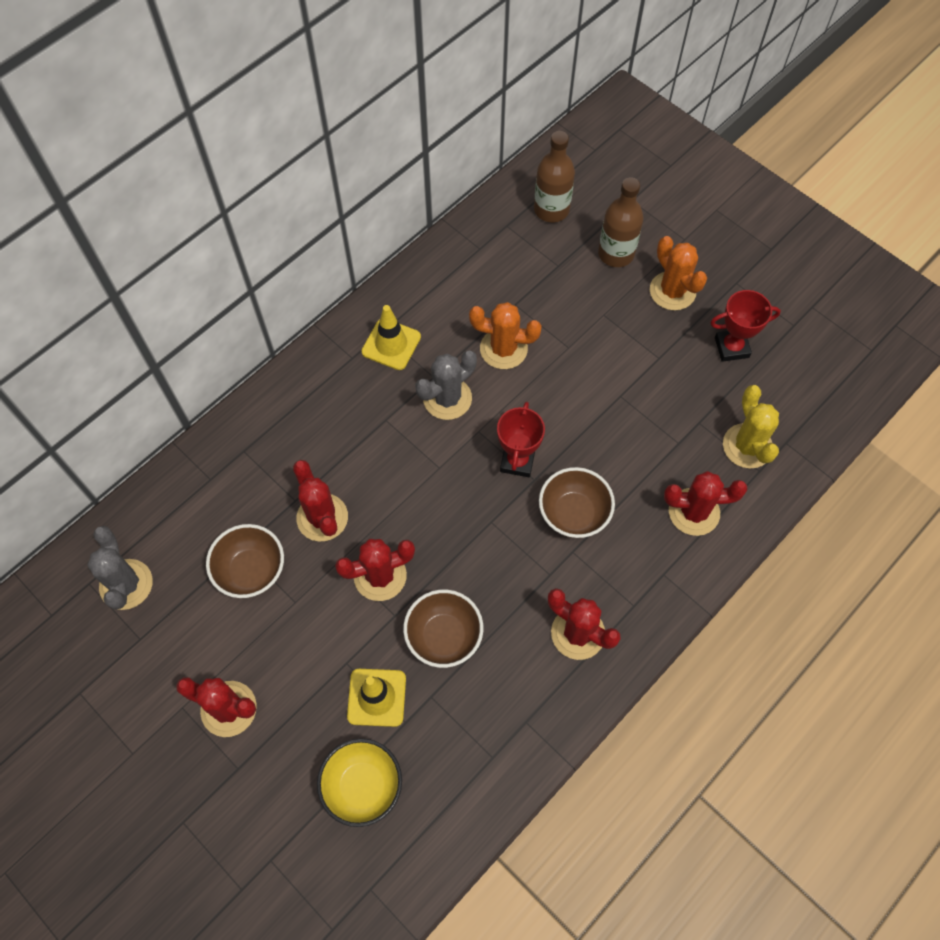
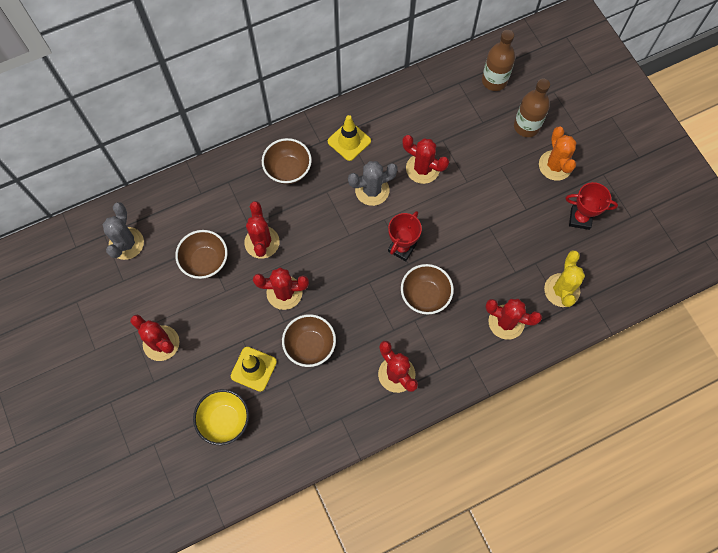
camera: 20 degrees right, 5 degrees up
orange cactus [469,302,542,369] -> red cactus [402,135,449,184]
none -> brown bowl [262,138,312,184]

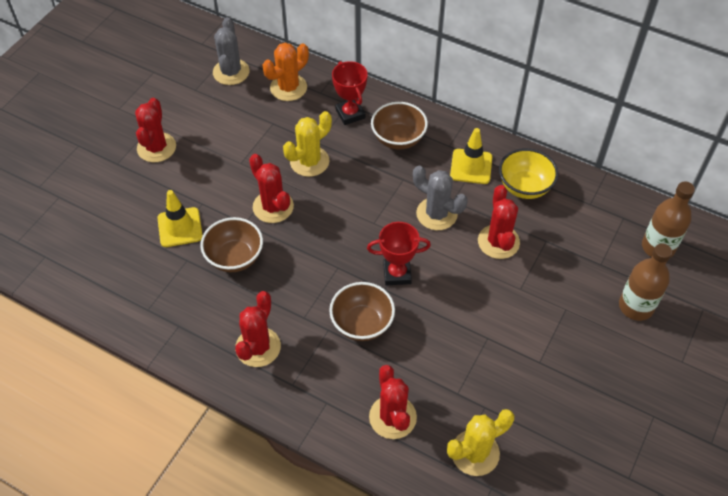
camera: 55 degrees right, 15 degrees down
grey cactus [103,202,144,260] -> grey cactus turned 60 degrees counterclockwise [213,17,250,85]
brown bowl [175,230,228,279] -> none
yellow bowl [193,389,249,445] -> yellow bowl moved to [499,148,558,199]
red cactus [244,201,280,259] -> yellow cactus [283,111,332,177]
orange cactus [539,126,577,181] -> orange cactus moved to [262,42,309,101]
red trophy [566,182,618,230] -> red trophy moved to [332,61,368,125]

